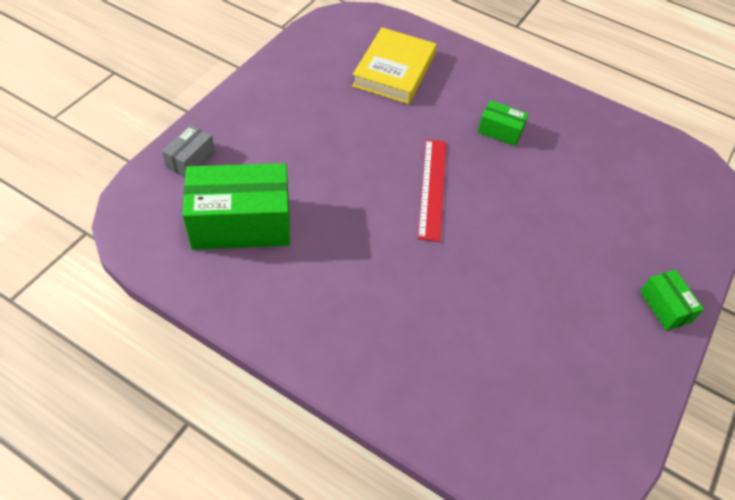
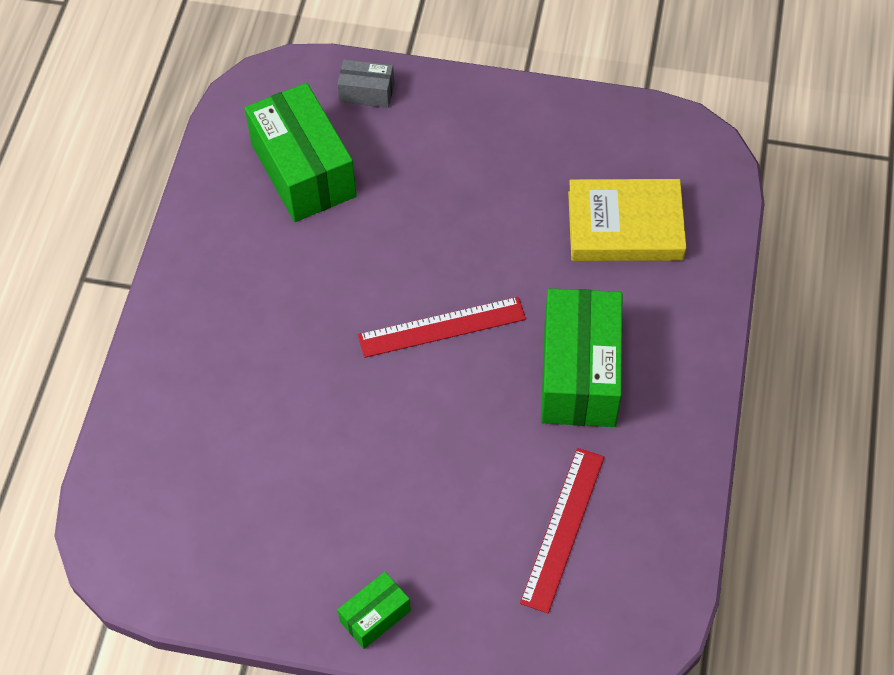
camera: 75 degrees right, 5 degrees up
green box [478,100,529,146] -> green box [541,288,622,427], size x2.07
none -> red ruler [520,448,604,613]

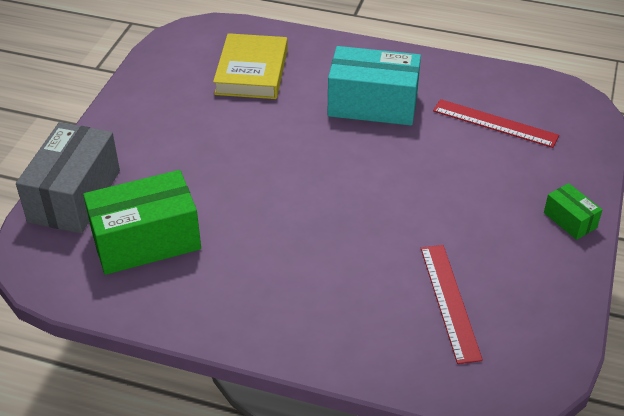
camera: 85 degrees left, 15 degrees down
grey box [337,59,394,108] -> grey box [16,122,120,234], size x2.07
red ruler [358,297,526,358] -> red ruler moved to [421,245,483,364]
green box [541,288,622,427] -> turquoise box [328,46,421,125]

